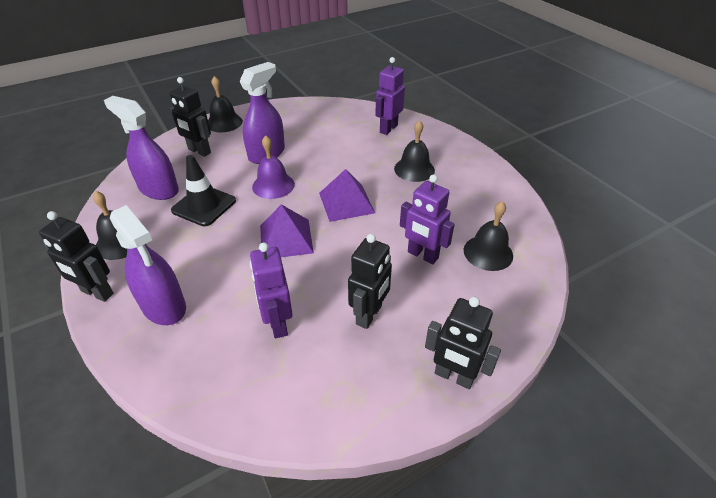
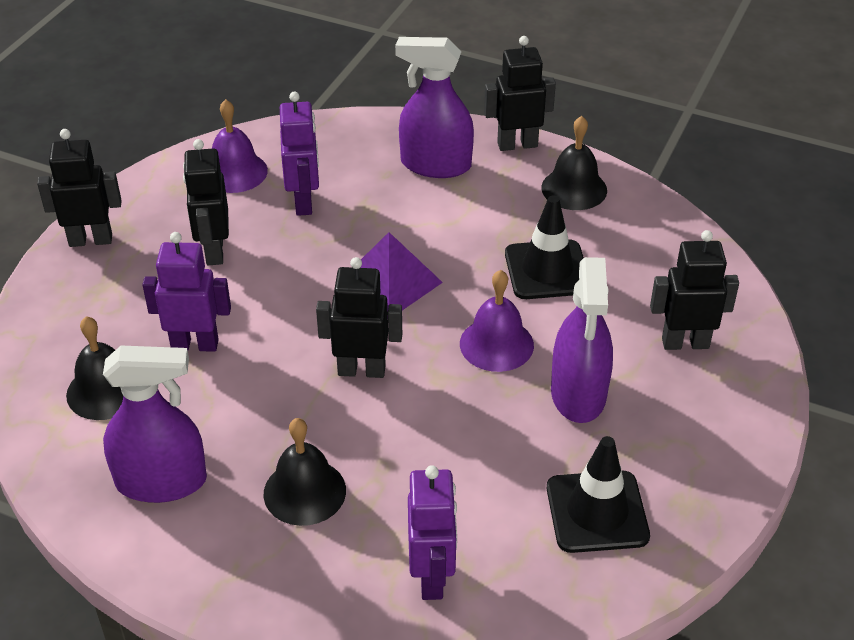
camera: 145 degrees right, 0 degrees up
purple spray bottle [104,96,179,200] -> purple spray bottle moved to [103,345,207,503]
black bell [208,76,243,133] -> none
purple robot [250,243,293,338] -> purple robot turned 45 degrees clockwise [280,92,319,216]
purple pyramid [319,169,375,222] -> black robot [316,257,402,378]
none -> purple bell [212,99,268,193]
none -> black traffic cone [547,436,650,553]

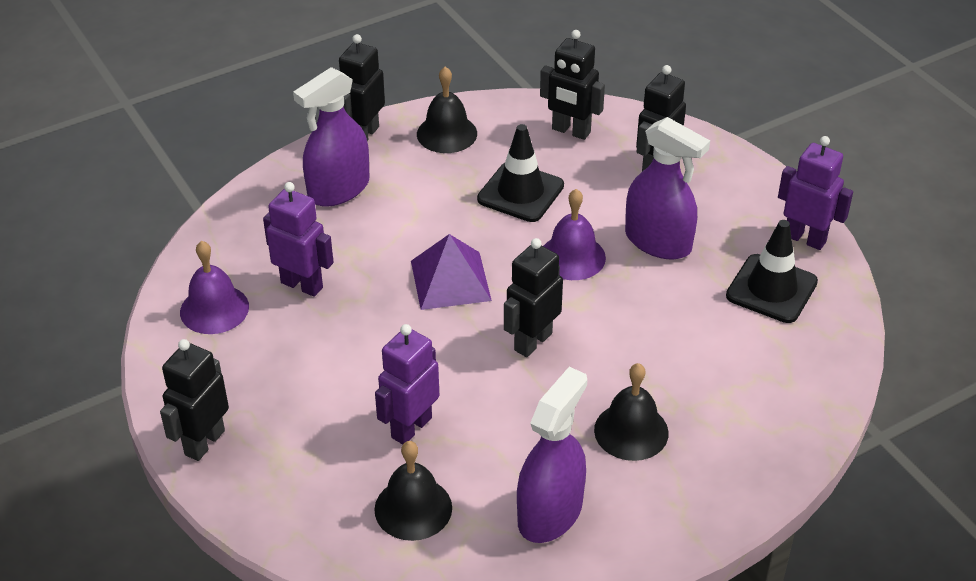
camera: 55 degrees left, 0 degrees up
black robot [183,139,229,265] -> black robot moved to [540,30,605,140]
purple robot [408,465,457,600] -> purple robot moved to [778,136,853,250]

